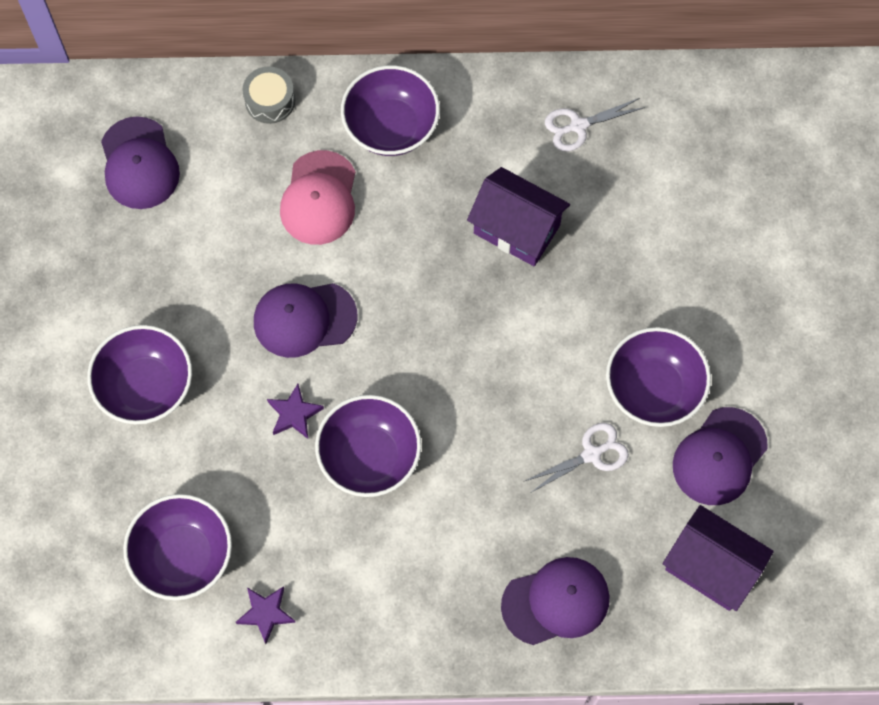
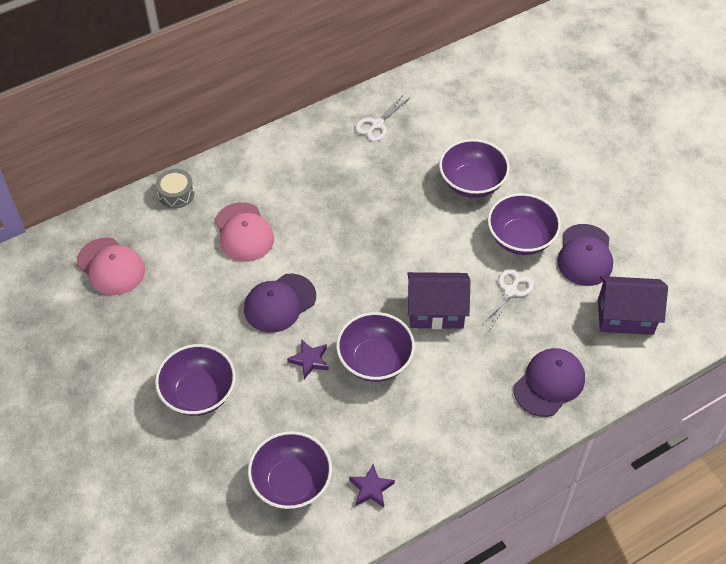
camera: 30 degrees left, 15 degrees down
purple cap [101,116,180,209] -> pink cap [77,237,145,295]
purple bowl [341,65,440,156] -> purple bowl moved to [439,139,510,198]
purple house [467,167,570,266] -> purple house moved to [407,272,471,329]

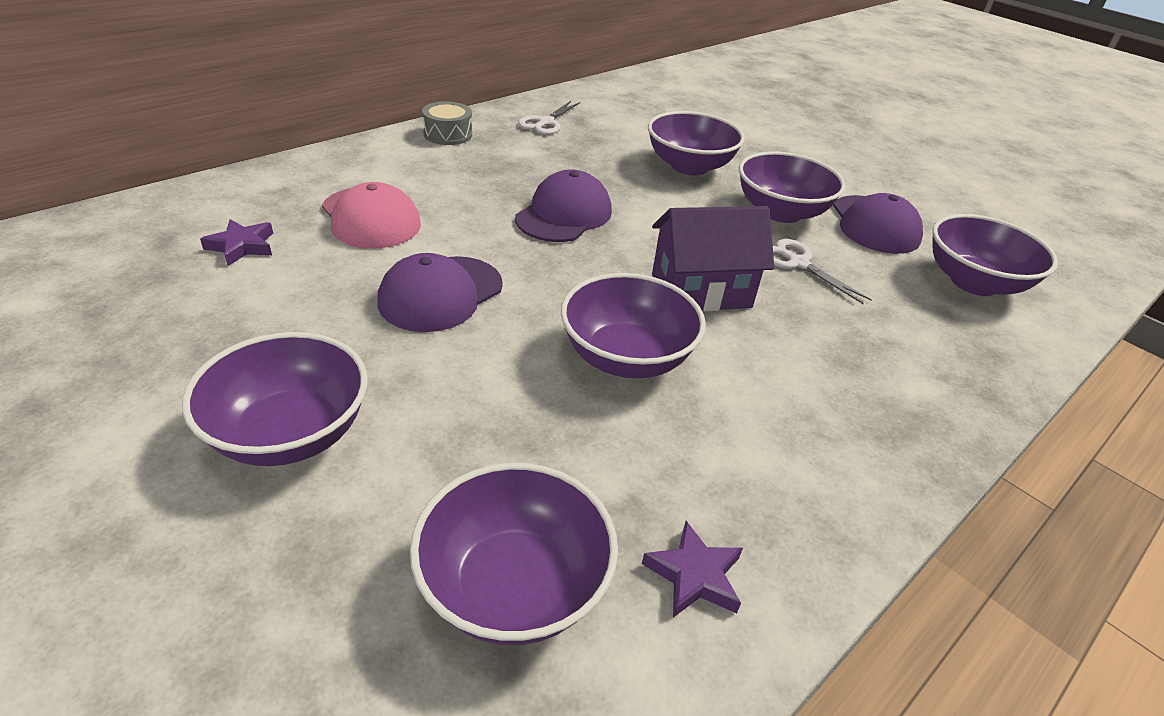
camera: 15 degrees left, 15 degrees down
pink cap [77,237,145,295] -> none
grey drum [156,169,194,209] -> grey drum moved to [422,101,472,145]
purple star [287,339,329,379] -> purple star moved to [200,219,273,266]
white scissors [481,269,534,329] -> white scissors turned 60 degrees counterclockwise [773,239,872,304]
purple cap [514,348,585,417] -> purple cap moved to [515,170,612,242]
purple house [598,276,668,335] -> purple bowl [932,214,1058,296]

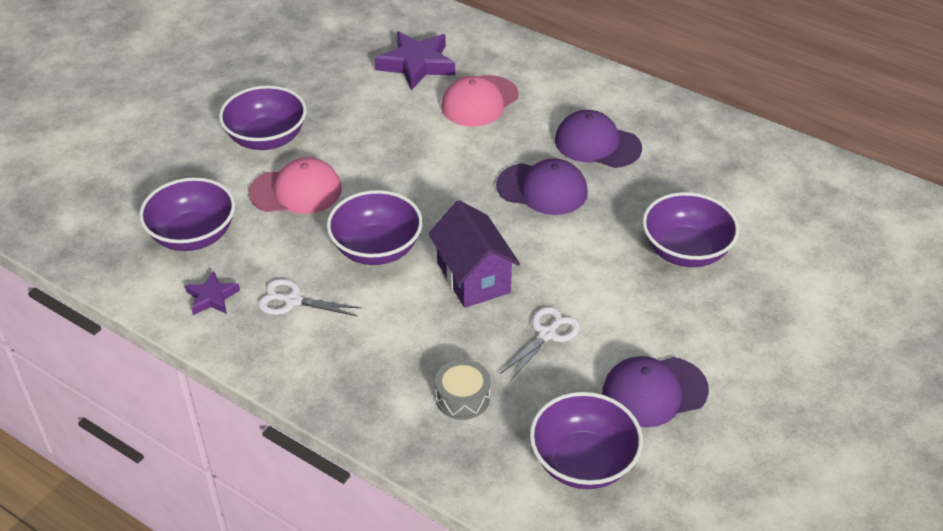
camera: 80 degrees right, 5 degrees up
purple star [200,219,273,266] -> purple star [375,31,455,90], size x1.83
purple cap [377,253,503,332] -> purple cap moved to [555,110,642,168]
grey drum [422,101,472,145] -> grey drum moved to [435,359,490,420]
white scissors [518,101,580,135] -> white scissors moved to [258,279,361,316]
purple bowl [739,151,846,223] -> none
none -> pink cap [249,158,342,214]

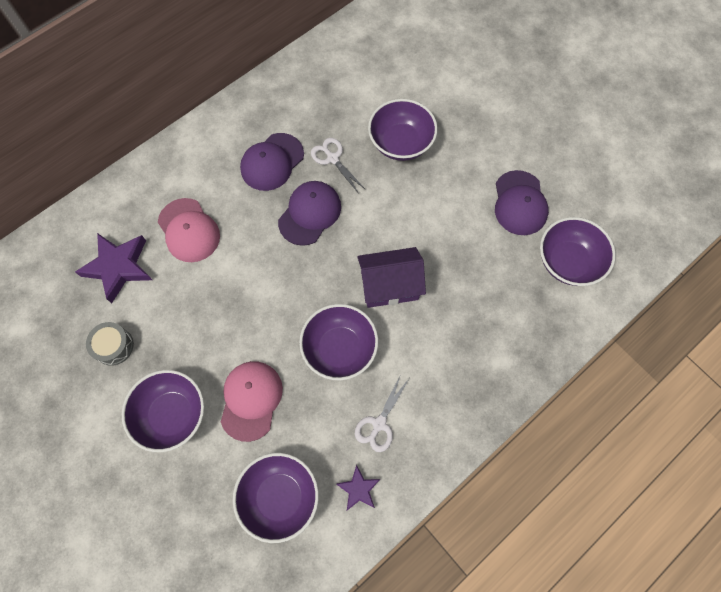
camera: 75 degrees left, 25 degrees up
grey drum [435,359,490,420] -> grey drum moved to [86,322,134,366]
white scissors [500,307,580,381] -> white scissors moved to [311,138,366,194]

